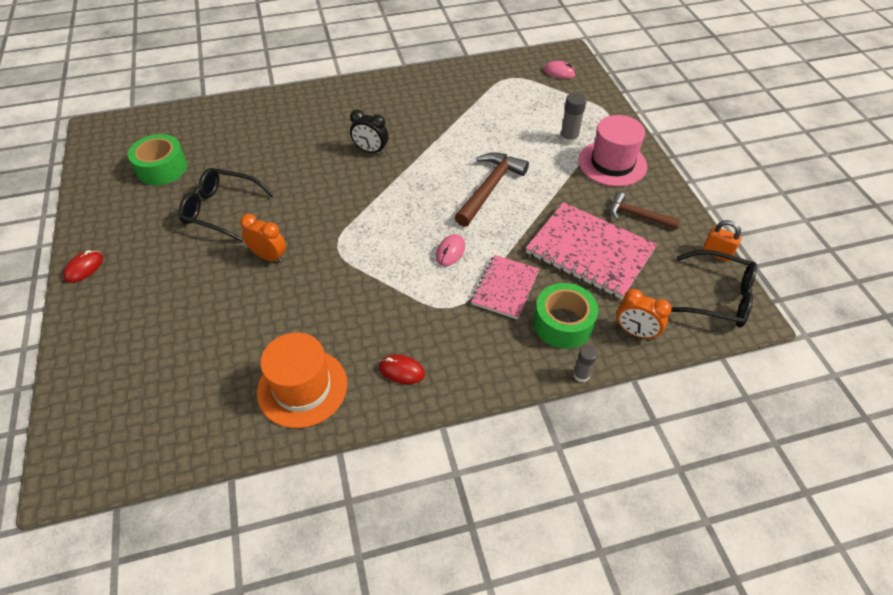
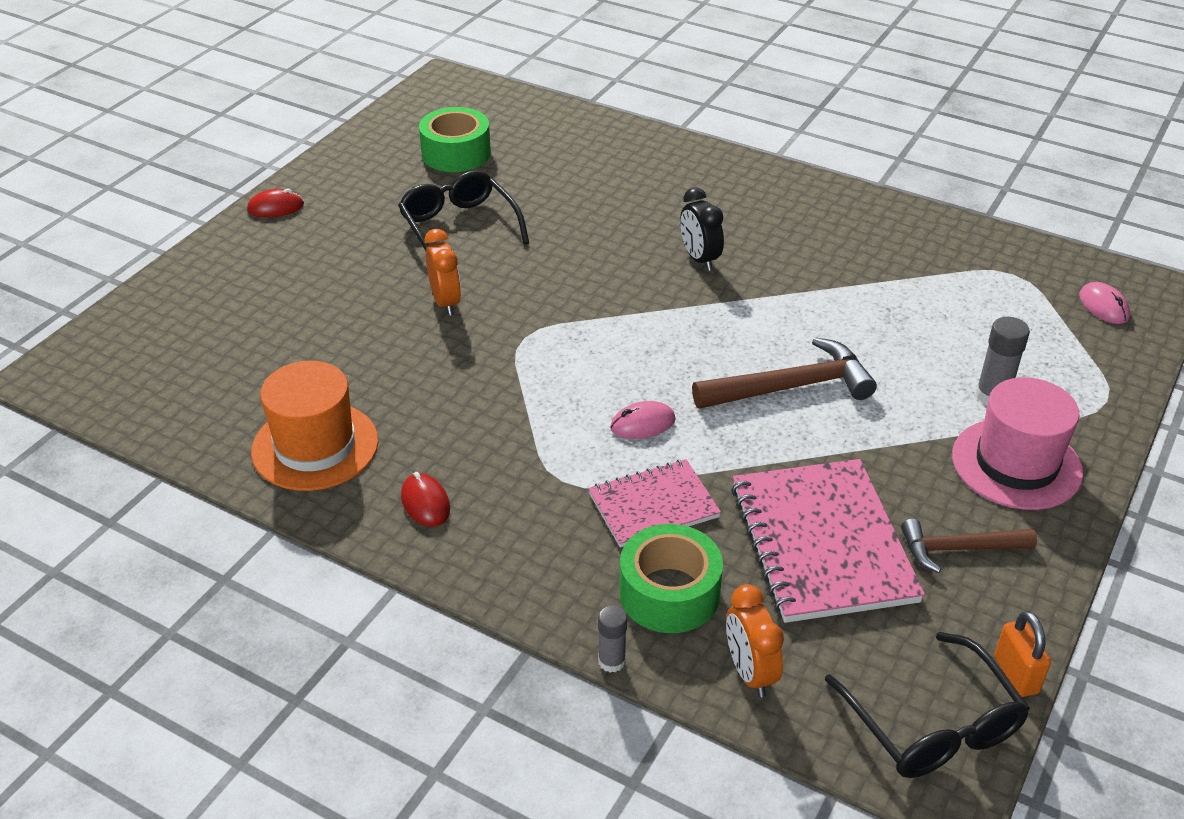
camera: 45 degrees right, 10 degrees down
brown hammer [610,192,681,230] -> brown hammer turned 75 degrees counterclockwise [901,519,1037,573]

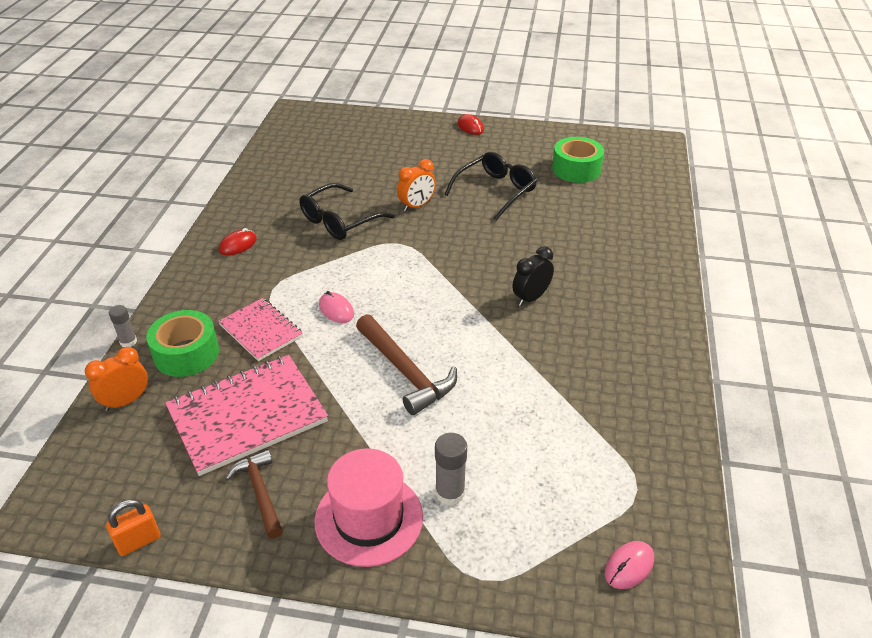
camera: 70 degrees right, 0 degrees up
orange hat [251,361,378,491] -> none
black glasses [825,632,1030,778] -> black glasses moved to [299,183,395,240]

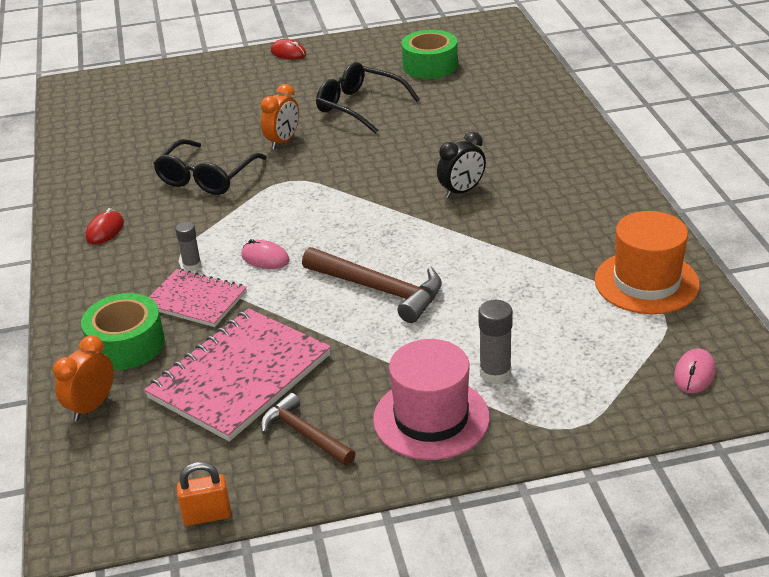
camera: 20 degrees left, 5 degrees down
orange padlock [106,499,160,556] -> orange padlock turned 45 degrees clockwise [177,462,231,526]
grey glue stick [109,305,137,347] -> grey glue stick moved to [175,222,201,271]
black glasses [444,152,537,220] -> black glasses turned 75 degrees counterclockwise [316,62,420,134]
black clock [513,246,554,306] -> black clock turned 150 degrees counterclockwise [437,132,486,198]
none -> orange hat [595,211,700,314]

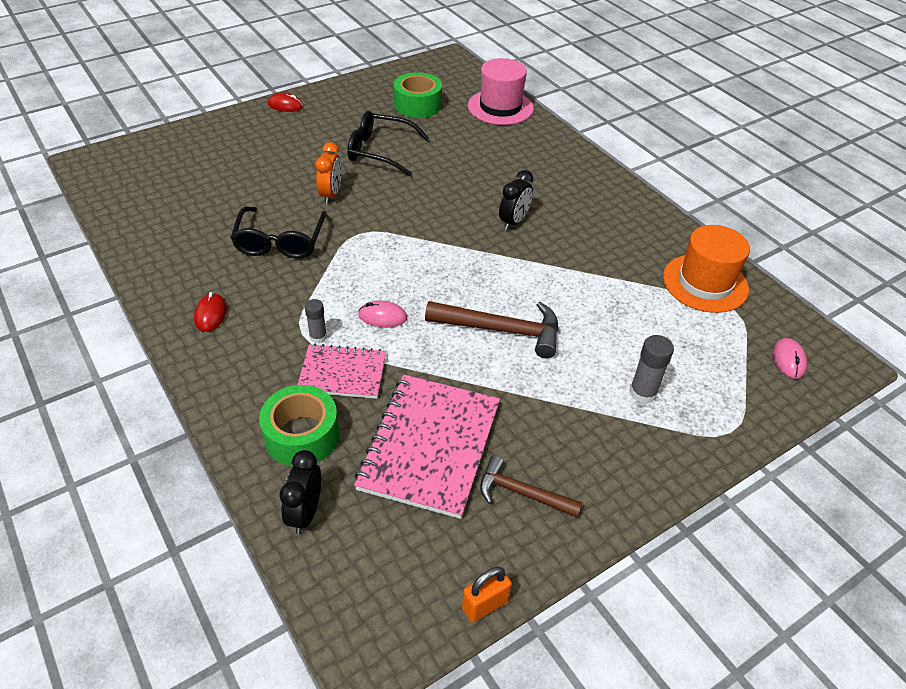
camera: 25 degrees left, 10 degrees up
orange clock [53,335,114,421] -> black clock [280,450,321,534]
pink hat [373,339,490,460] -> pink hat moved to [468,58,534,125]

